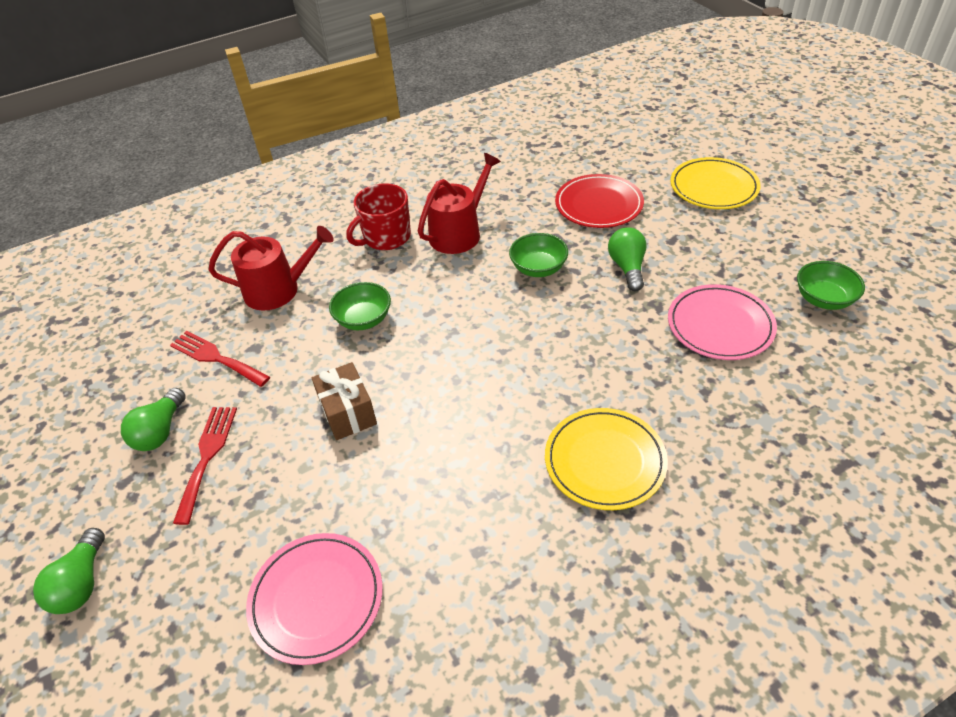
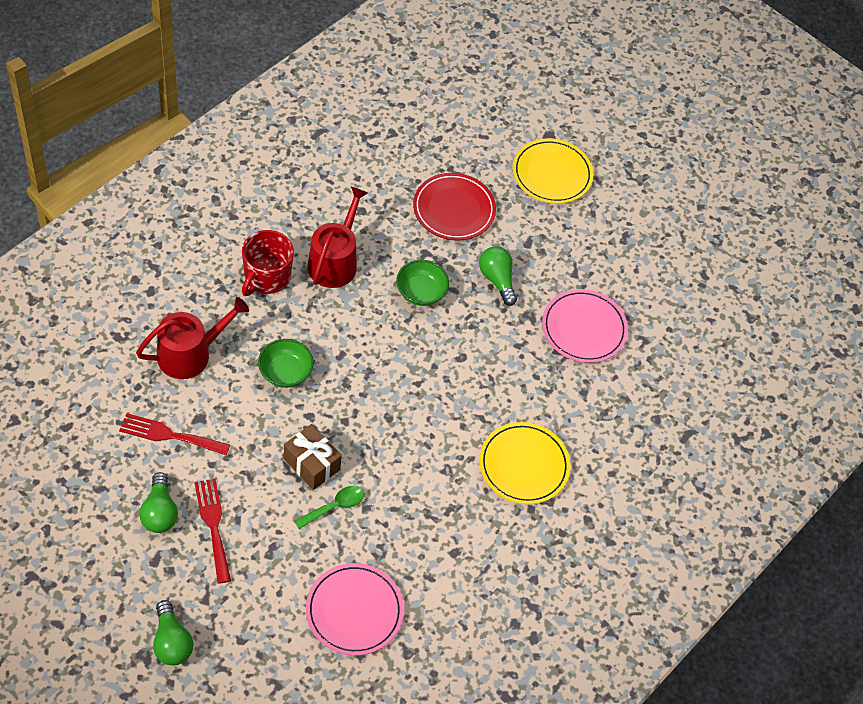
camera: 30 degrees left, 10 degrees up
green bowl [797,261,865,310] -> none
none -> green spoon [294,486,364,529]

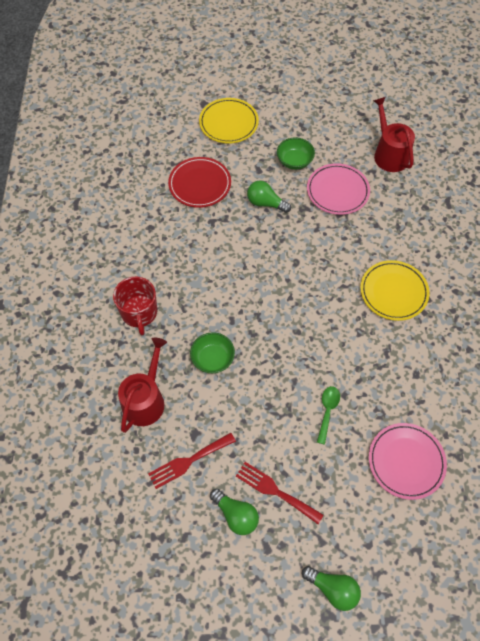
camera: 35 degrees left, 5 degrees up
brown gift [284,424,342,490] -> none
red watering can [307,187,368,288] -> red watering can moved to [373,97,415,172]
green bowl [396,260,449,306] -> green bowl moved to [277,137,315,170]

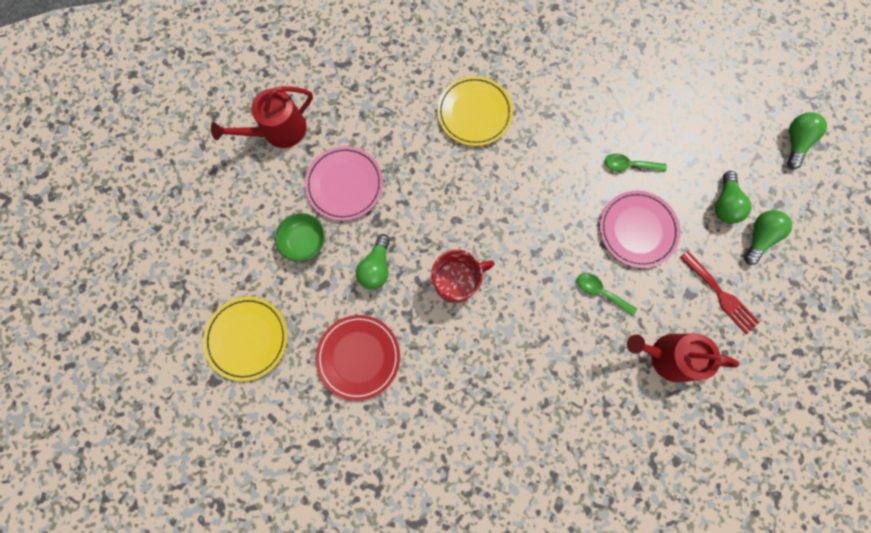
camera: 100 degrees left, 15 degrees up
red mug [113,277,157,335] -> red mug moved to [431,249,495,303]
green bowl [190,332,235,373] -> green spoon [577,273,637,316]
red fork [236,462,323,524] -> green light bulb [715,171,752,224]
pink plate [369,423,447,500] -> pink plate moved to [600,191,680,268]

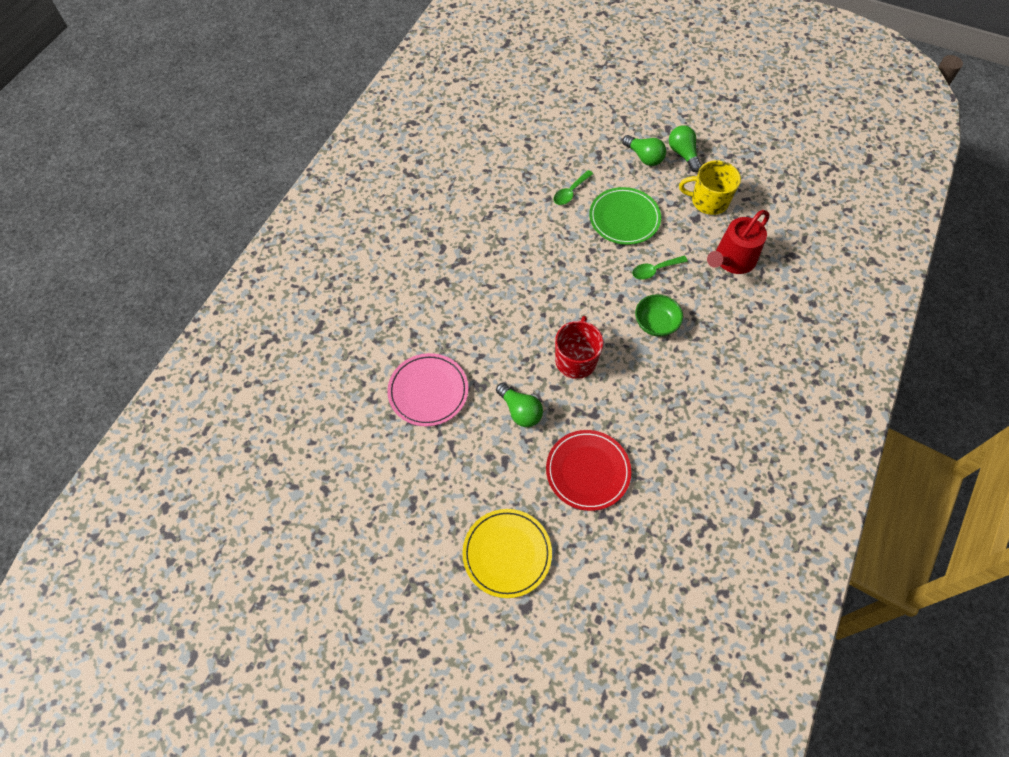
camera: 55 degrees left, 15 degrees down
red watering can [211,86,313,148] -> none
green bowl [275,213,325,262] -> green bowl moved to [635,294,683,337]
yellow plate [437,76,513,146] -> none
pink plate [600,191,680,268] -> green plate [589,187,661,245]
red fork [680,251,760,334] -> yellow mug [679,160,741,215]
green light bulb [787,112,827,169] -> none

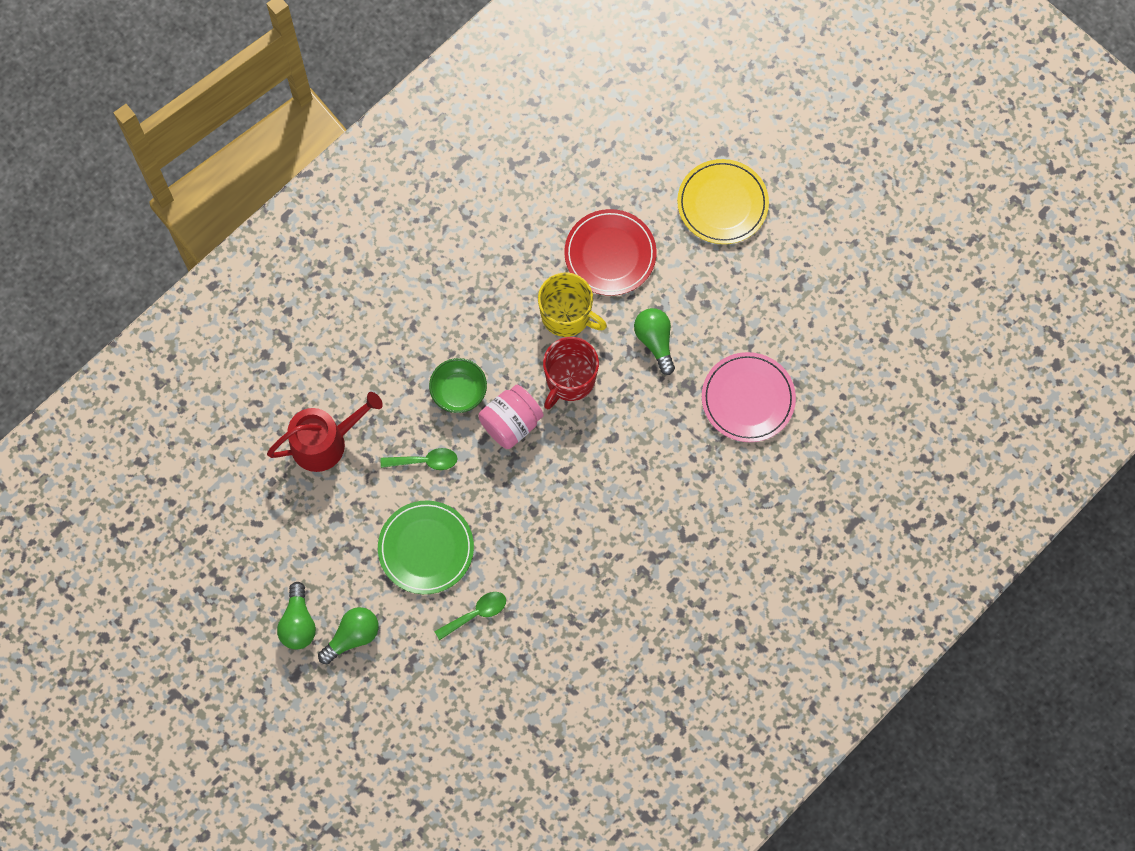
camera: 160 degrees left, 10 degrees up
green light bulb [622,135,666,166] -> green light bulb turned 75 degrees clockwise [318,607,379,664]
yellow mug [679,160,741,215] -> yellow mug moved to [538,272,607,337]
none -> pink jar [478,385,544,449]

